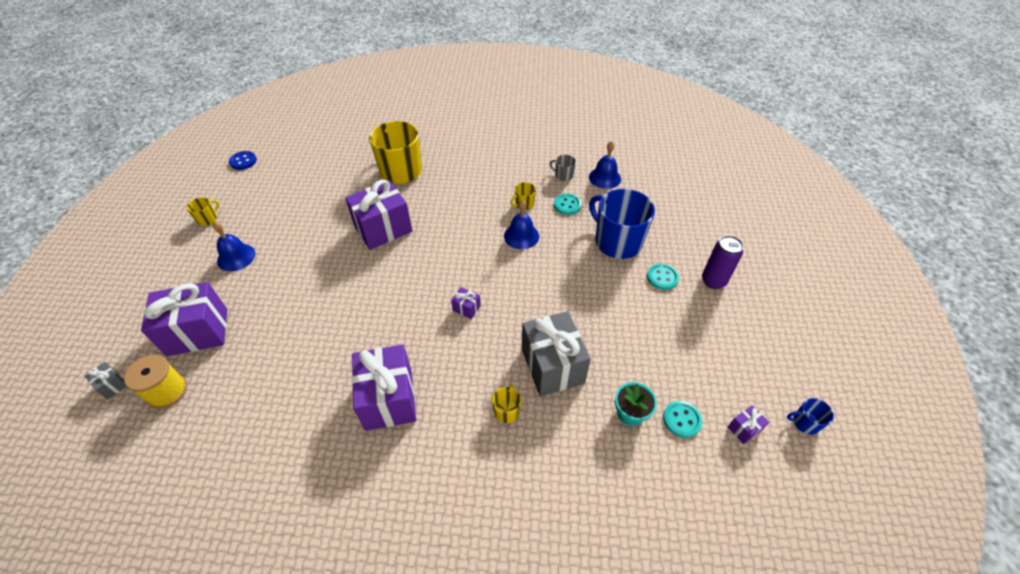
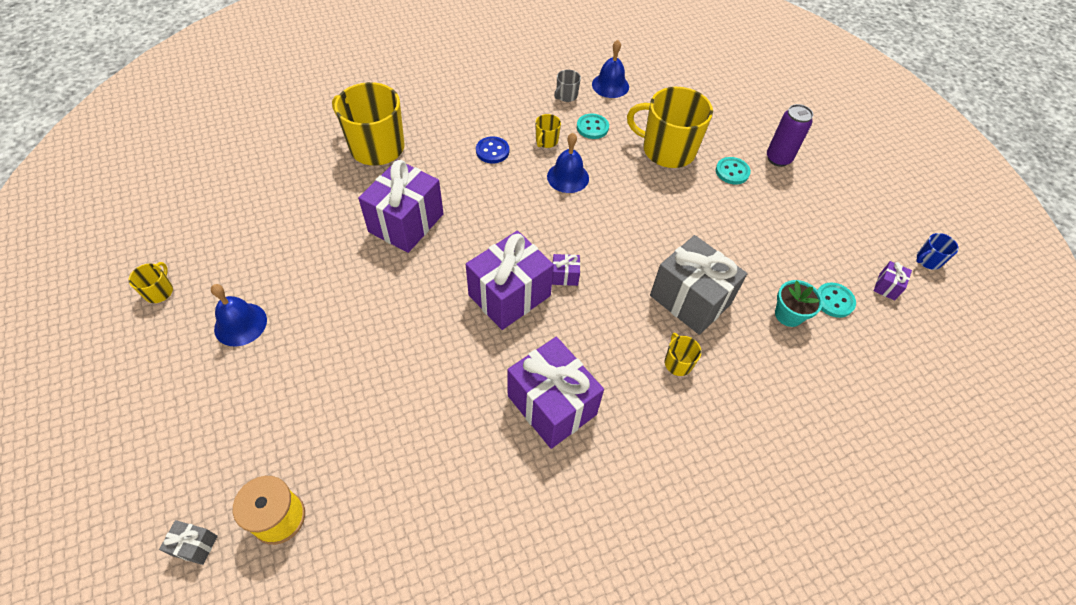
camera: 30 degrees left, 5 degrees up
purple gift [141,282,227,356] -> purple gift moved to [466,231,554,330]
blue button [229,151,257,170] -> blue button moved to [476,136,509,163]
grey mug [550,155,576,181] -> grey mug turned 45 degrees counterclockwise [554,70,581,102]
blue mug [589,189,655,259] -> yellow mug [627,87,713,168]

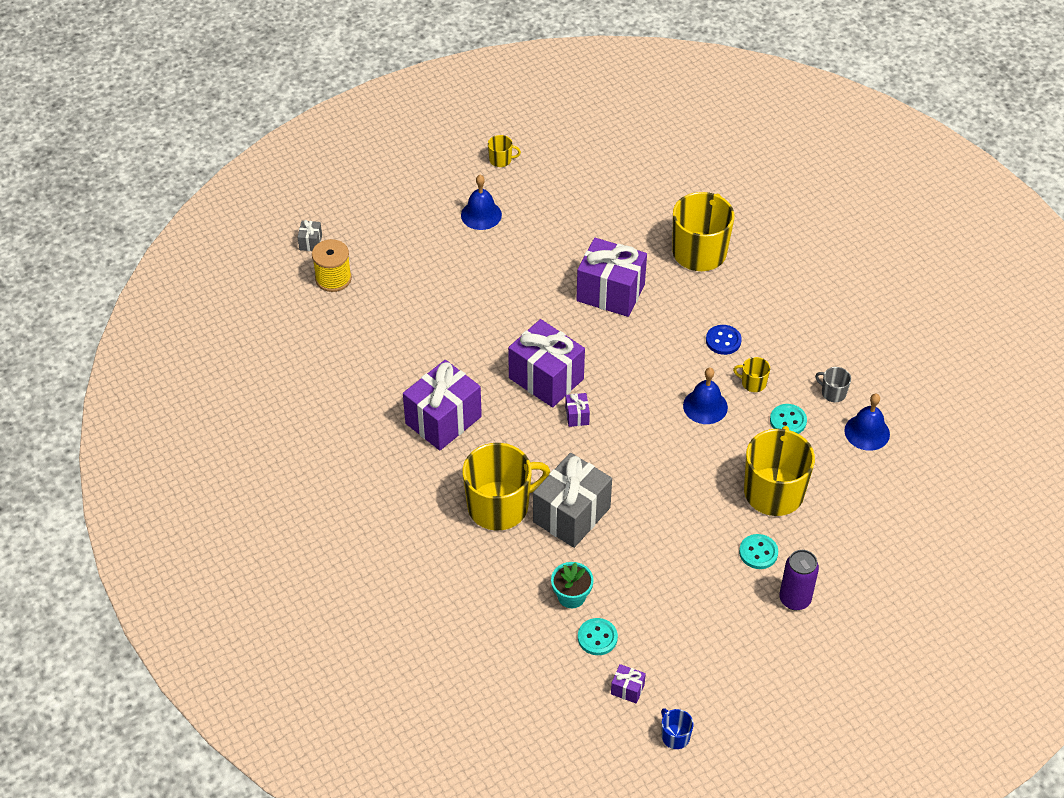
camera: 85 degrees right, 5 degrees down
yellow mug [665,333,701,376] -> yellow mug [463,443,550,531], size x2.34

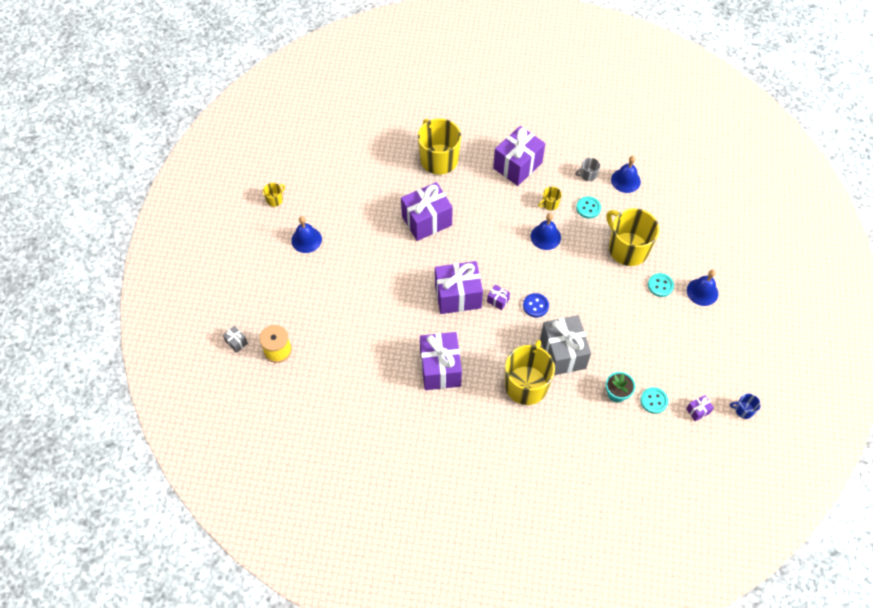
camera: 50 degrees left, 10 degrees up
blue button [706,325,742,355] -> blue button moved to [523,293,549,317]
purple can [779,550,819,611] -> blue bell [687,270,718,306]
none -> purple gift [493,126,545,186]

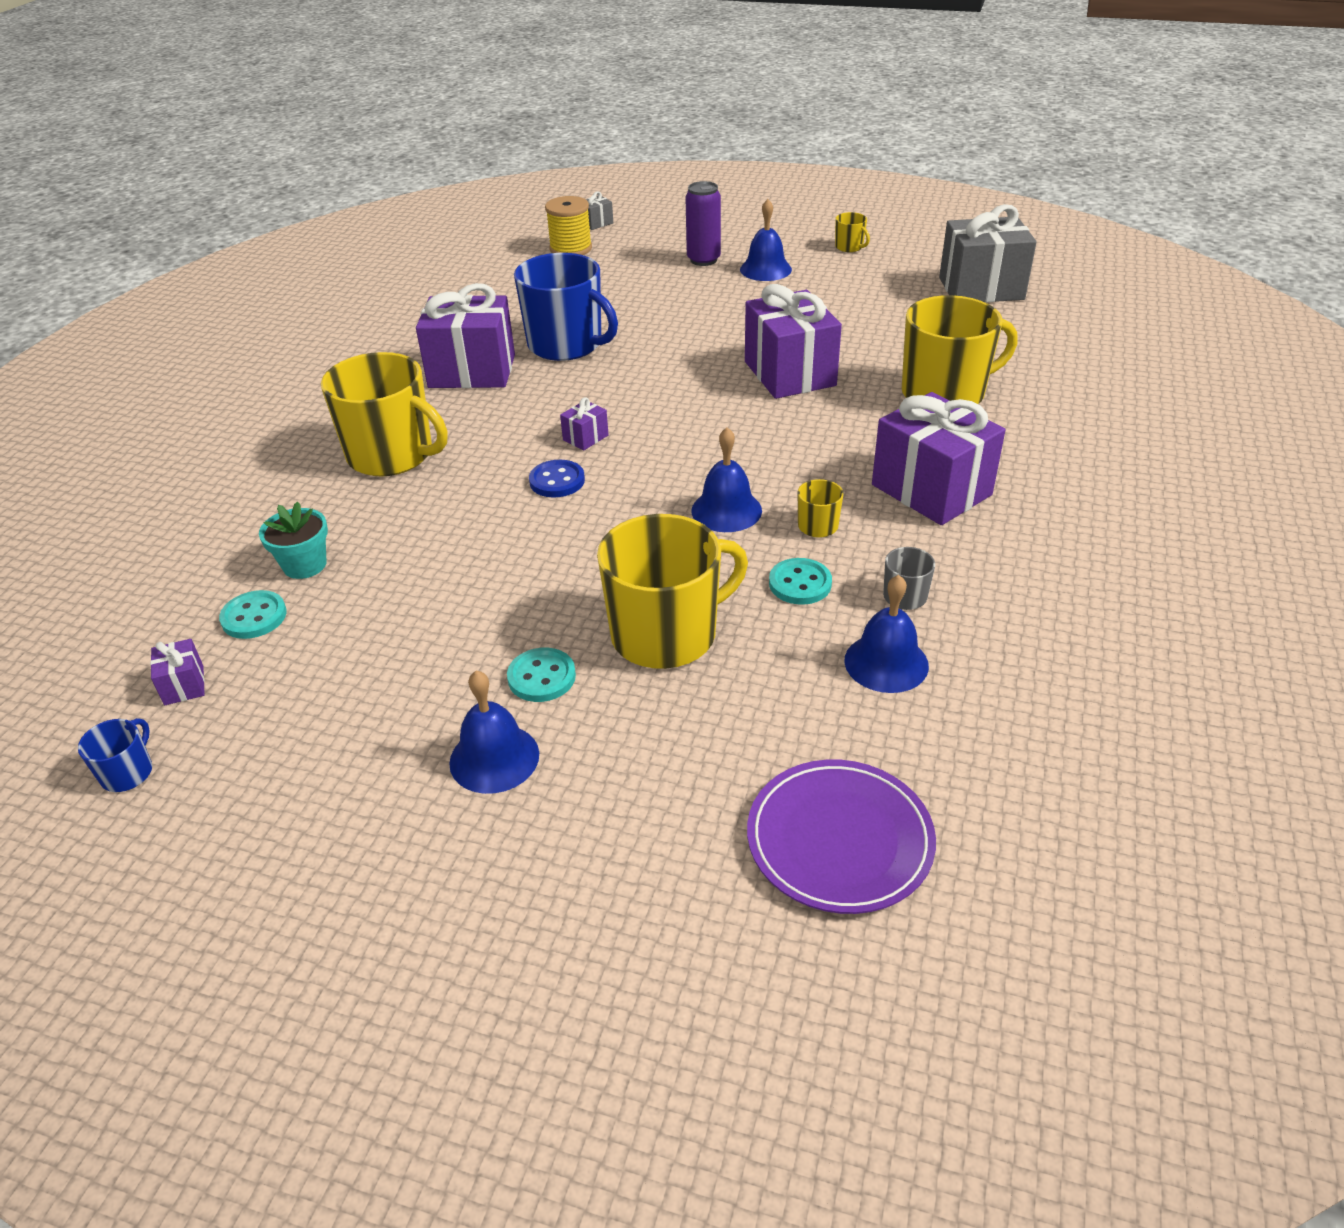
camera: 100 degrees right, 20 degrees down
purple gift [435,261,483,314] -> none
grey gift [540,315,591,375] -> grey gift moved to [939,204,1036,302]
none -> blue mug [514,253,618,361]
none -> purple can [685,181,721,266]
none -> purple plate [747,759,936,914]

